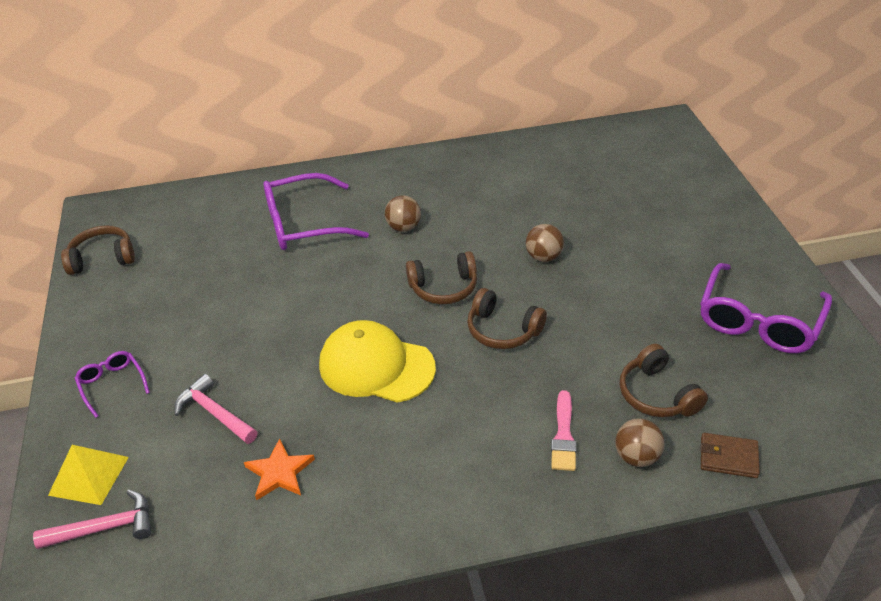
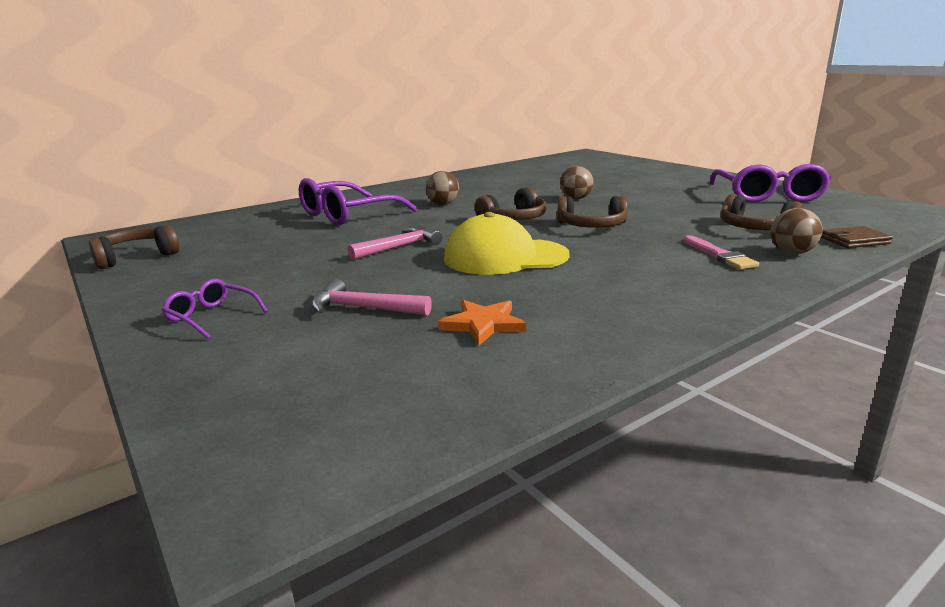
camera: 25 degrees left, 20 degrees down
pink hammer [33,490,151,549] -> pink hammer moved to [348,226,442,260]
yellow pyramid [48,445,129,505] -> none

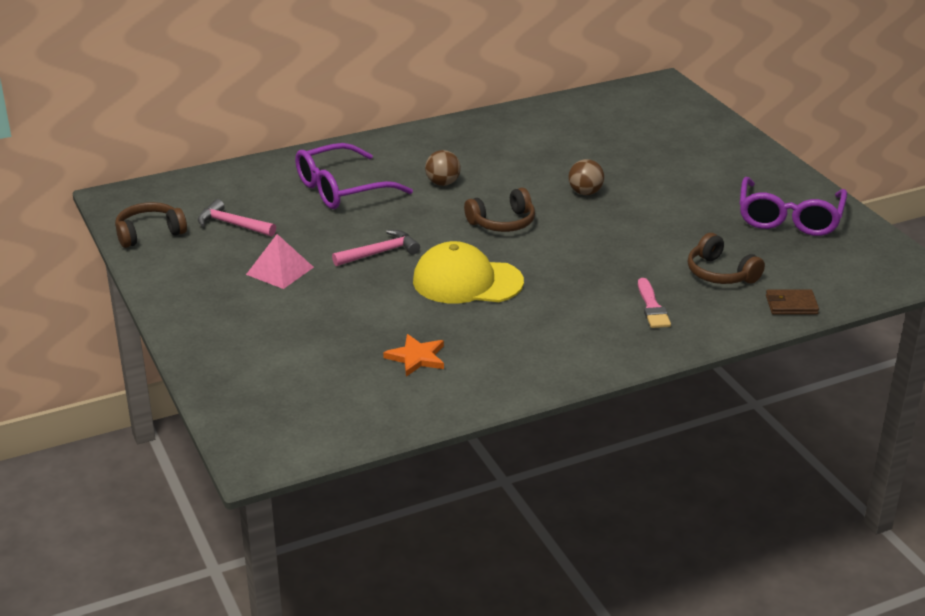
camera: 10 degrees right, 10 degrees up
purple glasses [161,279,268,339] -> none
pink hammer [311,279,432,316] -> pink hammer moved to [198,199,276,237]
brown headphones [558,196,628,228] -> none
brown ball [771,208,823,254] -> none
none -> pink pyramid [246,234,314,289]

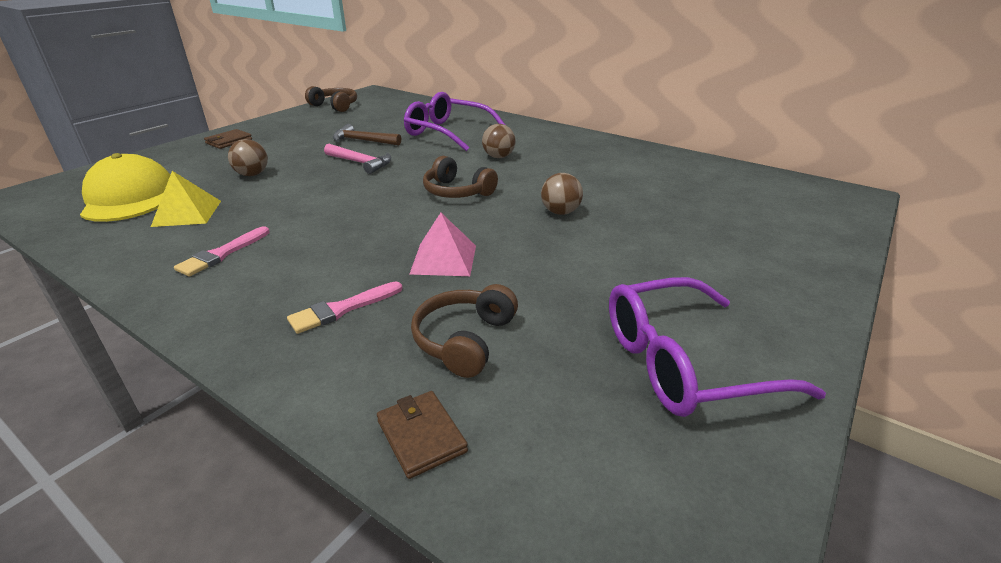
camera: 60 degrees right, 0 degrees up
pink hammer [198,199,276,237] -> none
pink pyramid [246,234,314,289] -> pink pyramid moved to [410,213,476,276]
orange star [383,334,444,377] -> yellow pyramid [151,171,221,227]
yellow cap [413,241,524,303] -> yellow cap moved to [80,153,171,222]
none -> pink brush [174,226,270,277]
none -> brown wallet [204,129,252,149]
none -> brown ball [228,139,268,176]
none -> brown hammer [333,124,401,146]

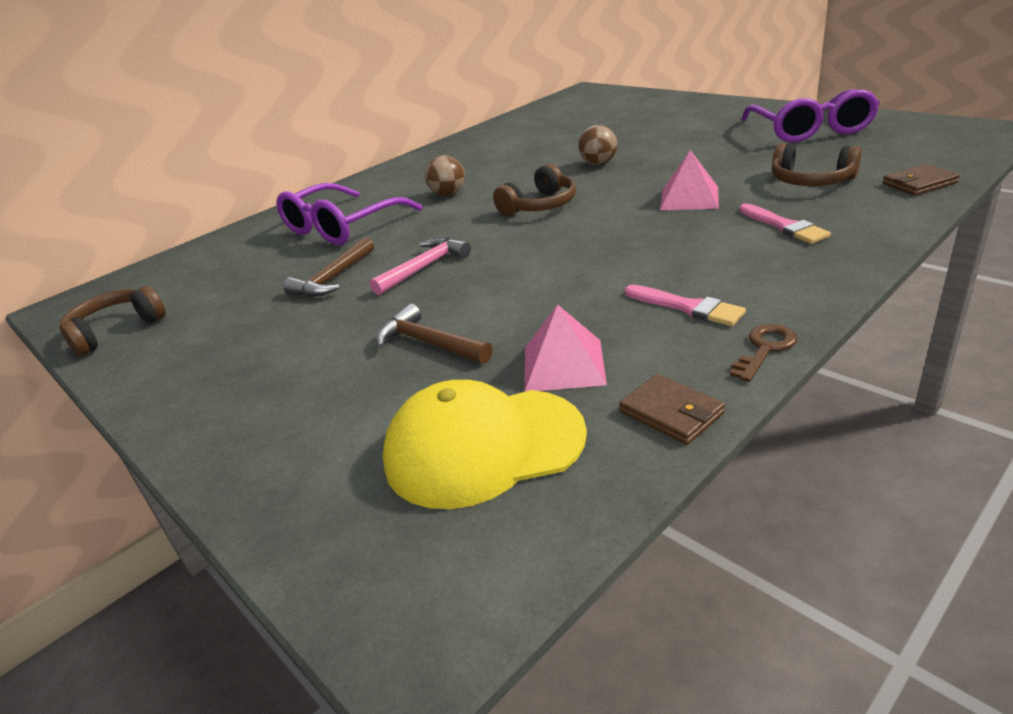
camera: 75 degrees left, 0 degrees up
yellow pyramid [151,171,221,227] -> pink pyramid [524,305,607,392]
brown wallet [204,129,252,149] -> brown wallet moved to [619,374,725,445]
brown ball [228,139,268,176] -> brown hammer [376,304,493,364]
none -> brown key [730,324,797,382]

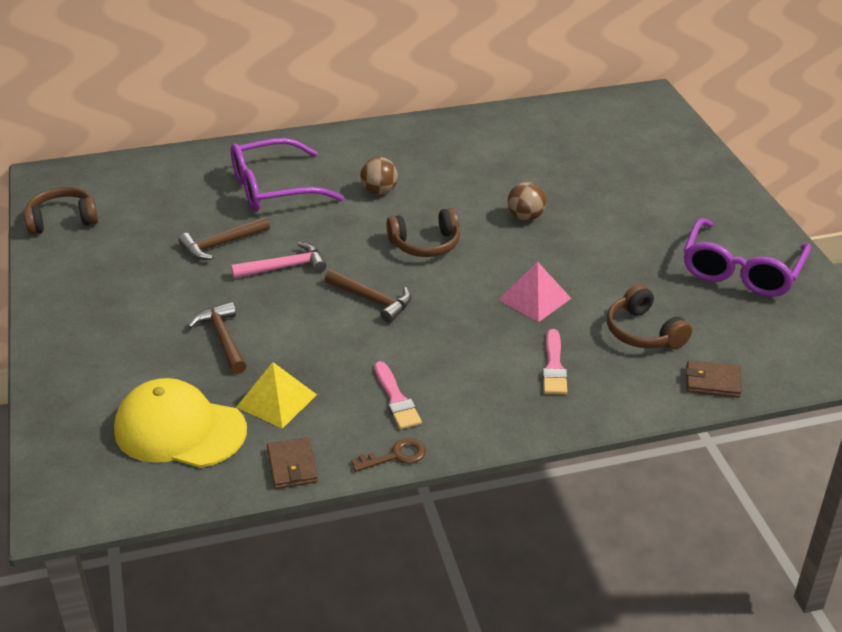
camera: 25 degrees right, 5 degrees up
pink pyramid [524,305,607,392] -> yellow pyramid [236,362,317,429]
none -> brown hammer [325,269,411,323]

